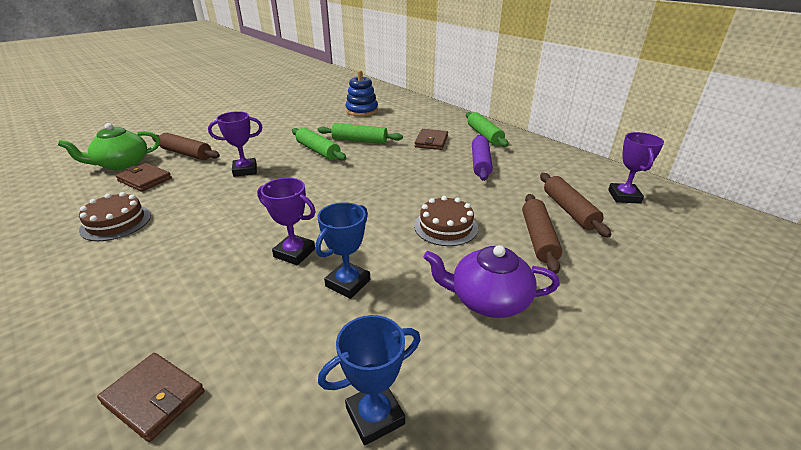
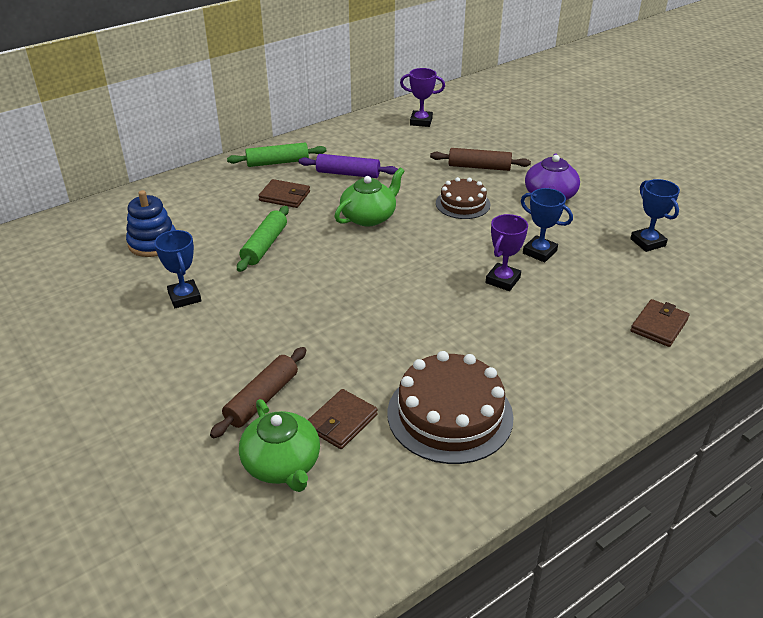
camera: 85 degrees left, 5 degrees up
brown cake [79,192,151,241] -> brown cake [387,351,514,464], size x1.67
purple trophy [208,111,262,177] -> none
green rolling pin [292,127,346,161] -> none
brown rolling pin [540,173,611,237] -> none
none -> blue trophy [154,230,201,308]
none -> green teapot [335,168,405,226]

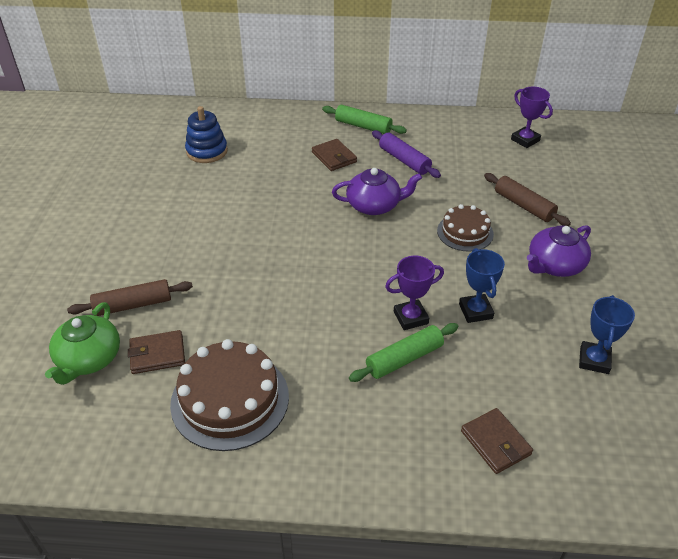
camera: 40 degrees right, 5 degrees up
blue trophy [154,230,201,308] -> none
green rolling pin [237,206,289,272] -> green rolling pin moved to [349,323,458,382]
green teapot [335,168,405,226] -> purple teapot [332,168,422,215]
brown wallet [631,299,689,347] -> brown wallet turned 75 degrees clockwise [461,408,533,474]

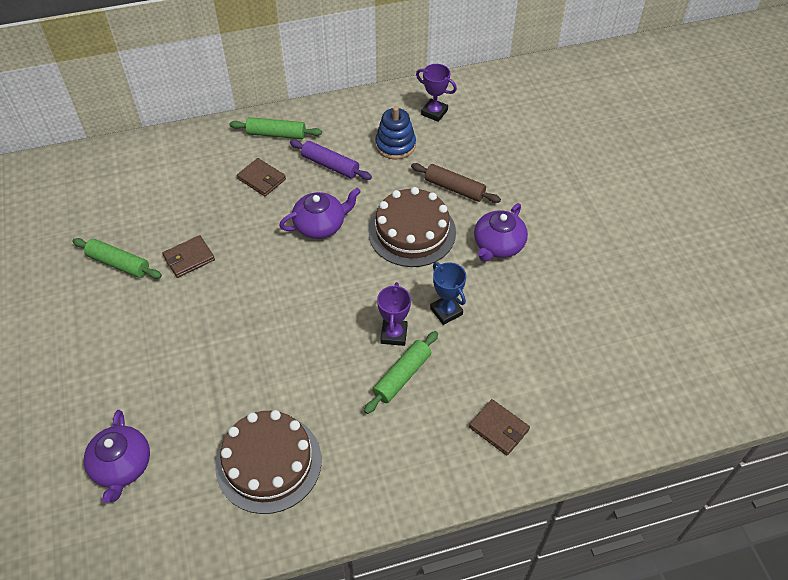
camera: 20 degrees left, 10 degrees up
green teapot [45,302,120,385] -> purple teapot [84,410,150,503]
brown rolling pin [67,279,193,316] -> none
brown wallet [128,330,185,374] -> brown wallet moved to [163,235,215,278]
blue stacking toy [185,106,228,163] -> blue stacking toy moved to [375,107,416,160]
purple trophy [385,256,444,330] -> purple trophy turned 45 degrees counterclockwise [377,282,411,346]
brown cake [437,204,494,252] -> brown cake [368,187,456,267], size x1.67
blue trophy [579,295,635,374] -> none
none -> green rolling pin [72,238,162,279]

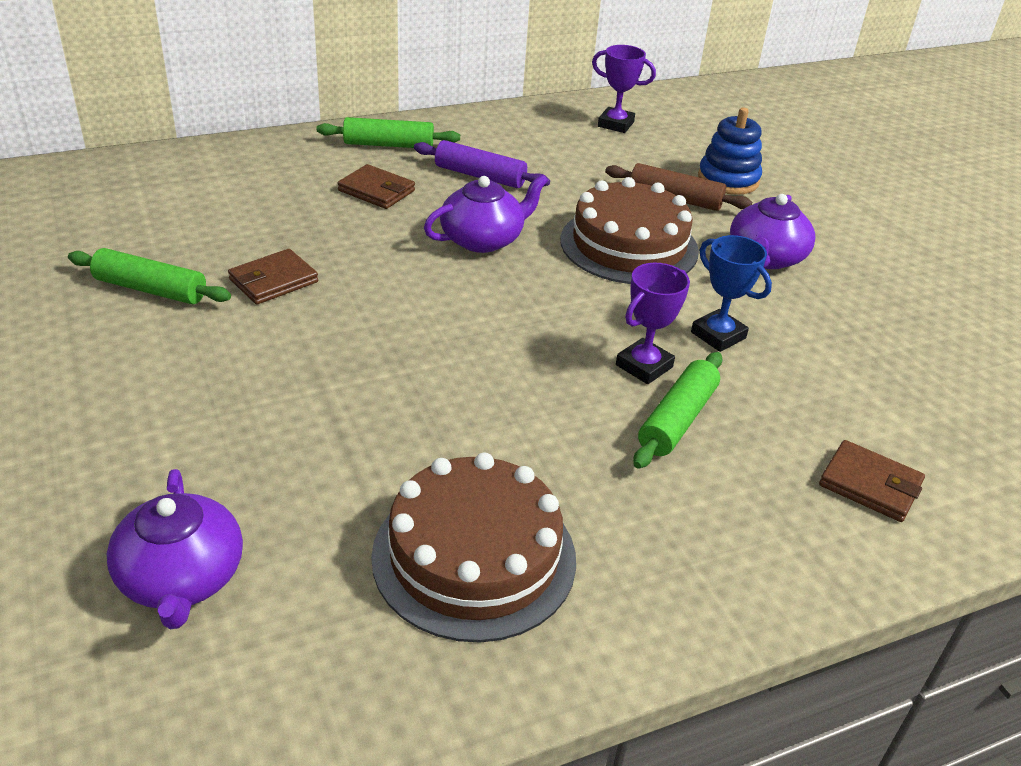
camera: 10 degrees left, 15 degrees down
blue stacking toy [375,107,416,160] -> blue stacking toy moved to [698,108,762,195]
purple trophy [377,282,411,346] -> purple trophy turned 45 degrees clockwise [616,263,690,384]

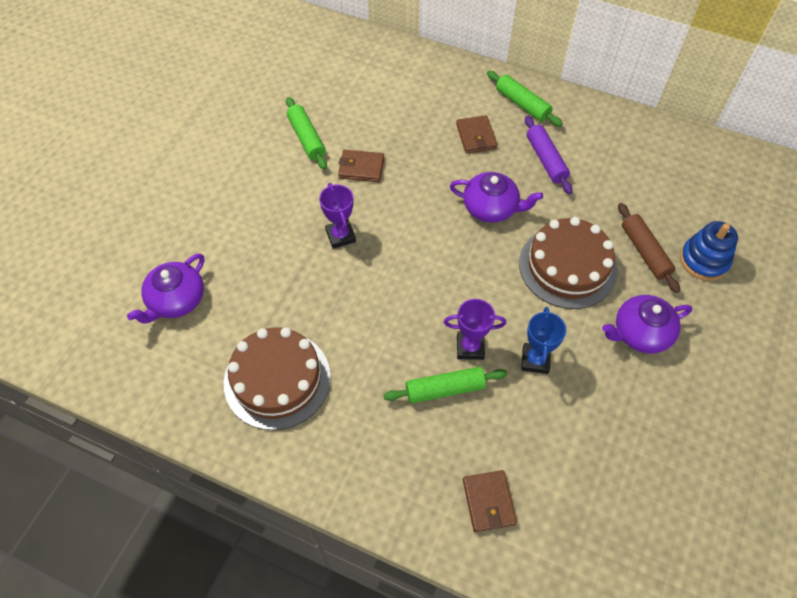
camera: 50 degrees right, 20 degrees up
purple trophy [592,45,656,133] -> purple trophy moved to [319,183,356,249]

